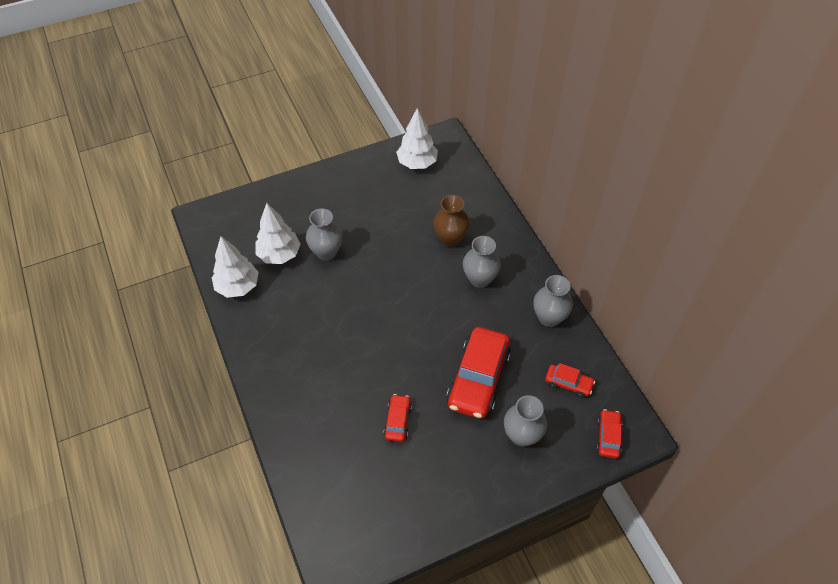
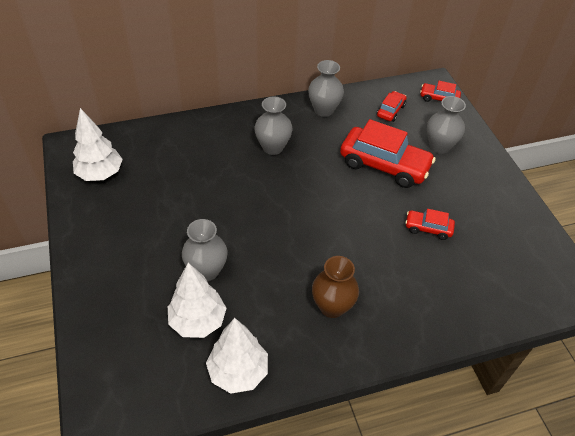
camera: 85 degrees left, 5 degrees down
brown vase [433,195,470,247] -> brown vase moved to [312,256,359,318]

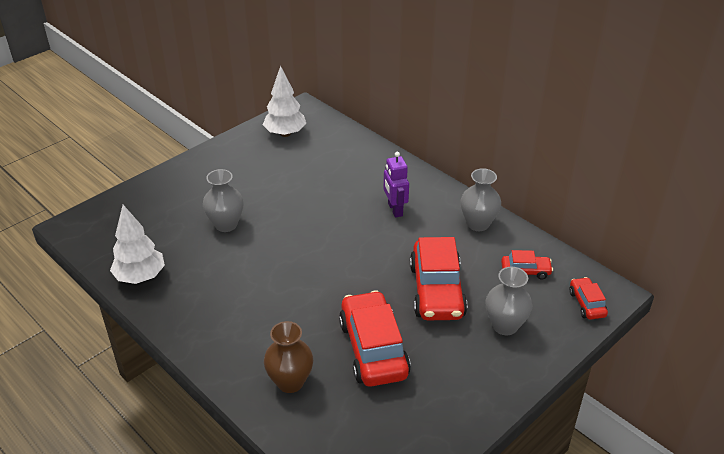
camera: 65 degrees right, 10 degrees down
white tree [168,263,227,338] -> none
grey vase [254,96,293,155] -> purple robot [384,152,409,218]
brown vase [312,256,359,318] -> brown vase moved to [264,321,313,393]
red car [405,209,455,240] -> red car [339,290,411,387], size x2.04

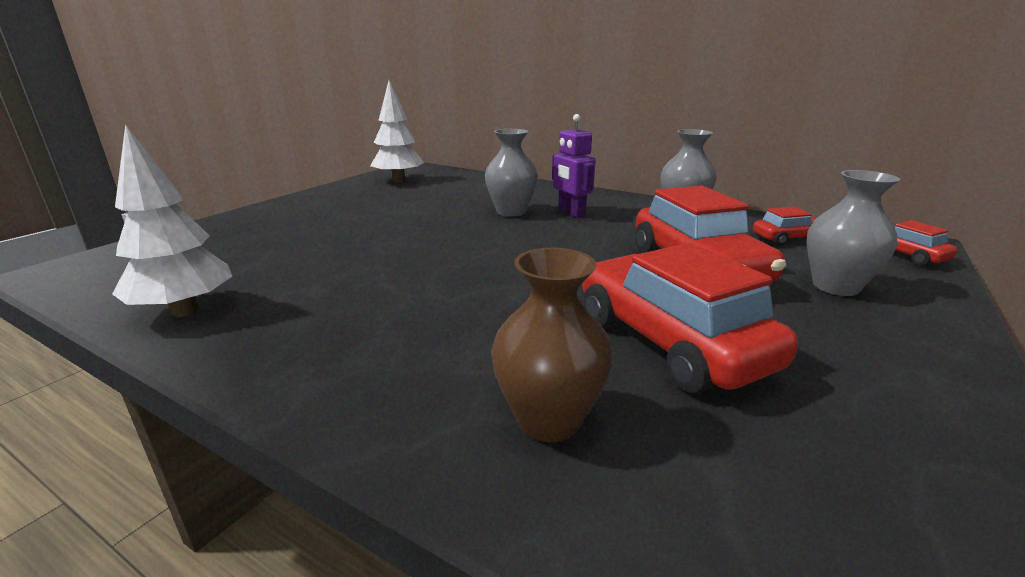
camera: 15 degrees left, 15 degrees down
grey vase [203,169,244,232] -> grey vase moved to [485,129,538,217]

